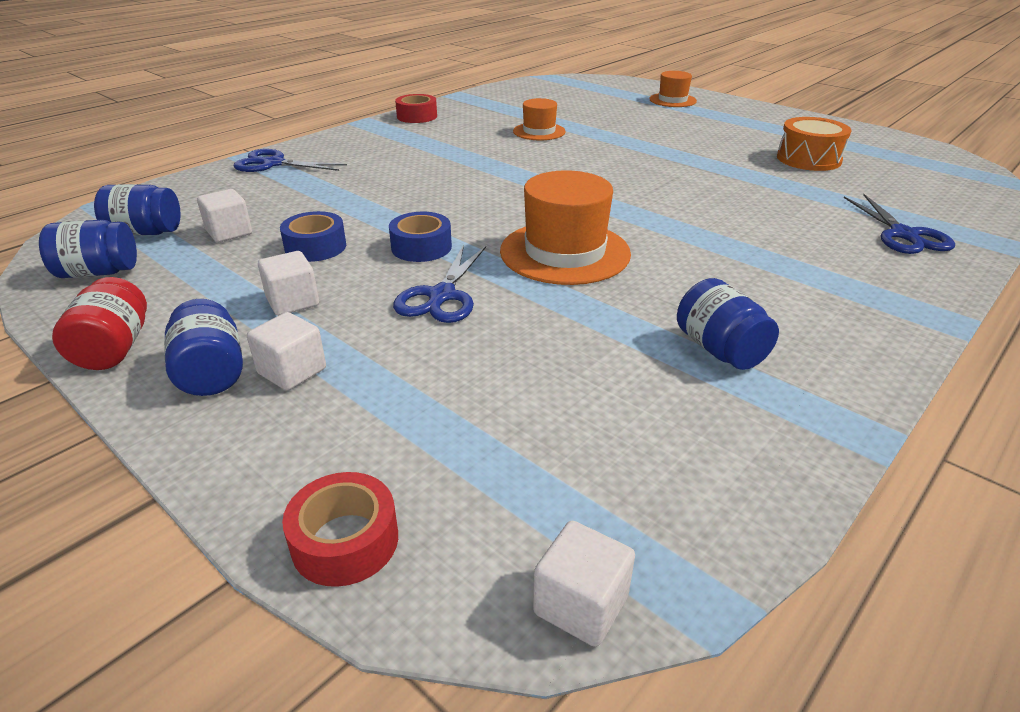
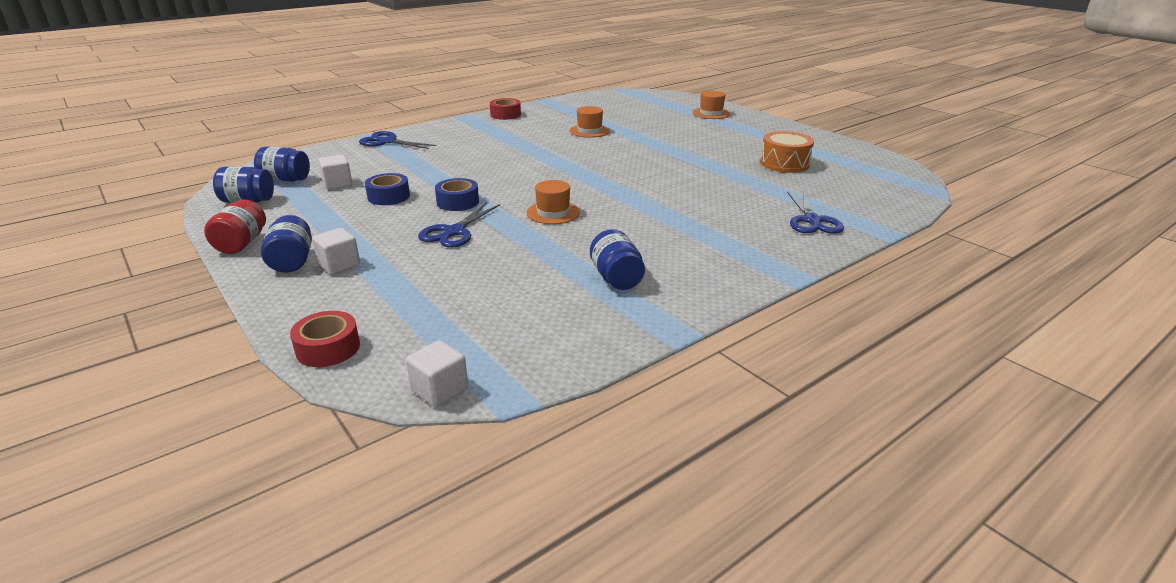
camera: 10 degrees right, 5 degrees down
white cube [258,251,319,316] -> none
orange hat [500,170,631,285] -> orange hat [527,180,580,224], size x0.58

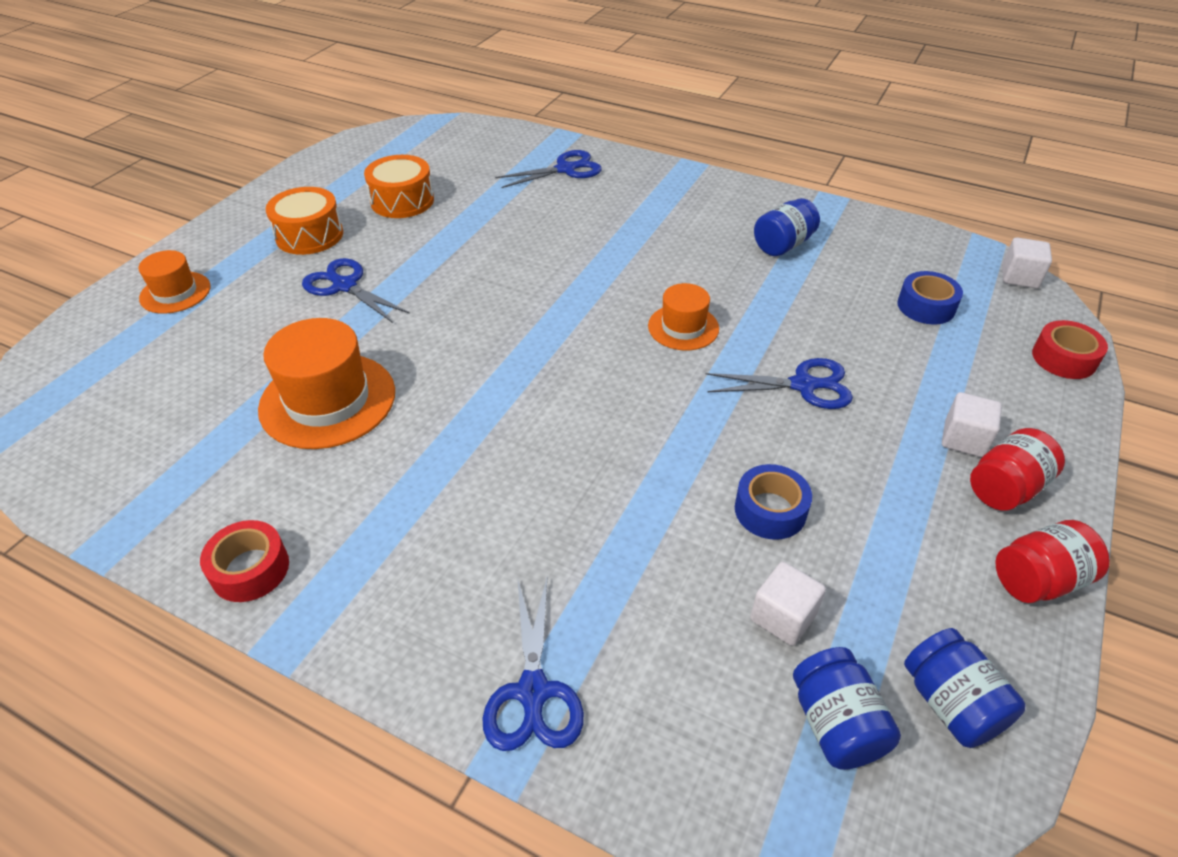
camera: 115 degrees left, 15 degrees up
blue jar [261,215,312,273] -> red jar [970,428,1065,511]
blue tape [435,178,479,211] -> blue tape moved to [897,271,963,324]
orange hat [570,106,610,138] -> orange hat [258,318,395,449], size x1.72
none -> orange drum [265,187,343,255]
none -> blue scissors [302,258,410,323]

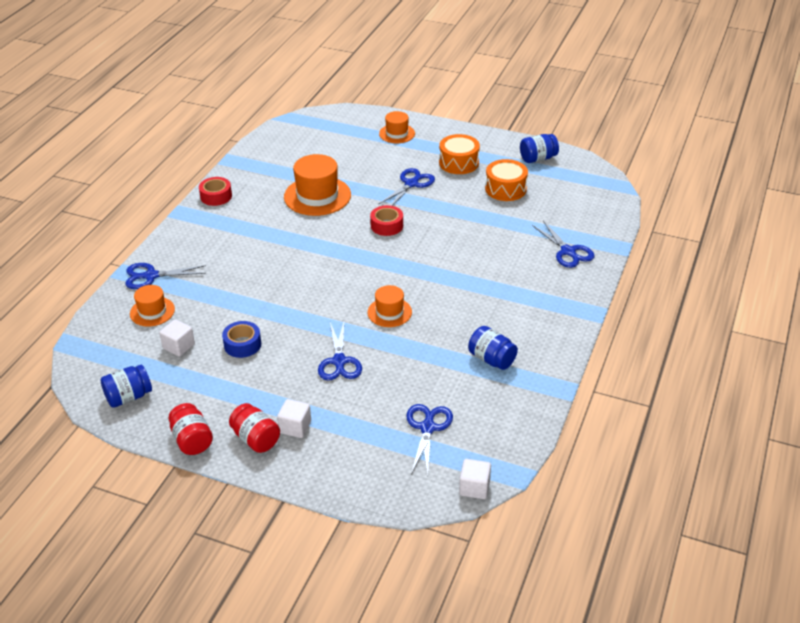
camera: 85 degrees right, 5 degrees down
blue jar [793,647,901,770] -> blue jar moved to [520,134,559,163]
blue tape [897,271,963,324] -> blue scissors [406,404,453,476]
red tape [1032,320,1108,379] -> red tape moved to [370,205,403,236]
none -> orange hat [130,285,175,327]

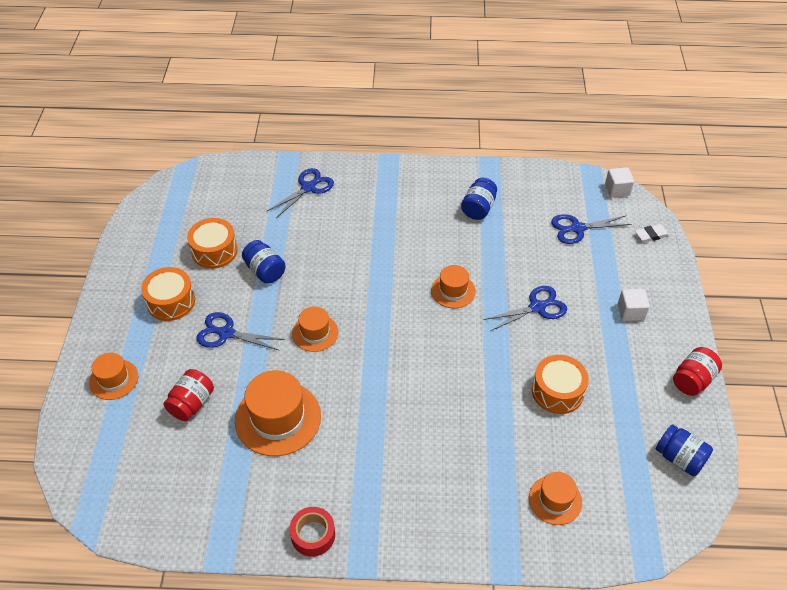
camera: 110 degrees left, 10 degrees up
blue scissors [125,263,206,289] -> none
white cube [159,319,195,357] -> none
blue tape [222,321,261,358] -> orange drum [532,355,589,414]
red jar [229,403,280,453] -> red jar moved to [164,369,214,421]
red tape [370,205,403,236] -> orange hat [292,306,338,352]
blue jar [520,134,559,163] -> blue jar moved to [242,240,286,284]
none -> white eraser [635,224,670,243]

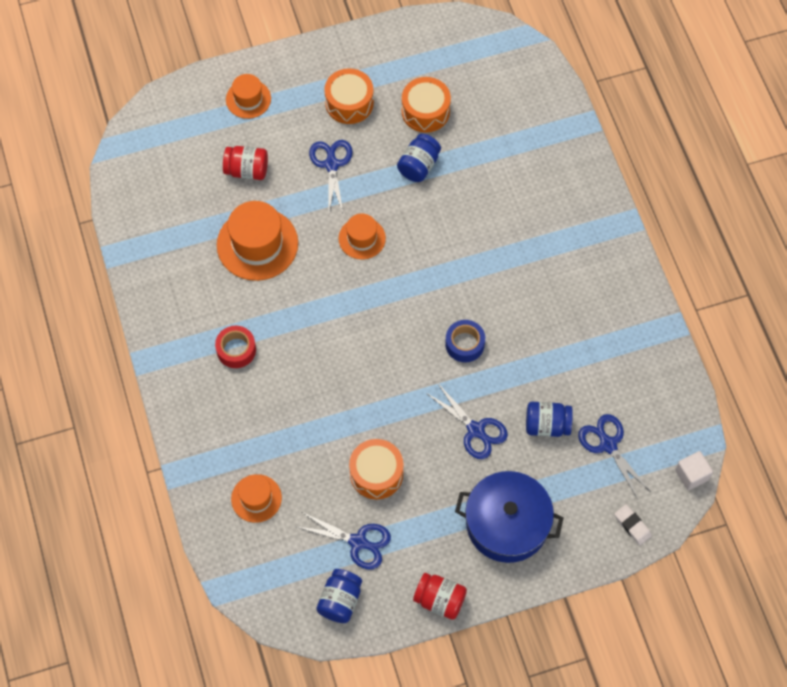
camera: 70 degrees right, 15 degrees up
blue scissors [267,168,334,218] -> blue scissors moved to [297,512,391,569]
red tape [289,507,335,557] -> red tape moved to [215,326,256,368]
orange hat [431,265,476,308] -> blue tape [445,320,485,362]
blue jar [461,178,497,220] -> blue jar moved to [526,402,573,437]
white cube [618,289,650,321] -> blue pot [455,471,564,563]

